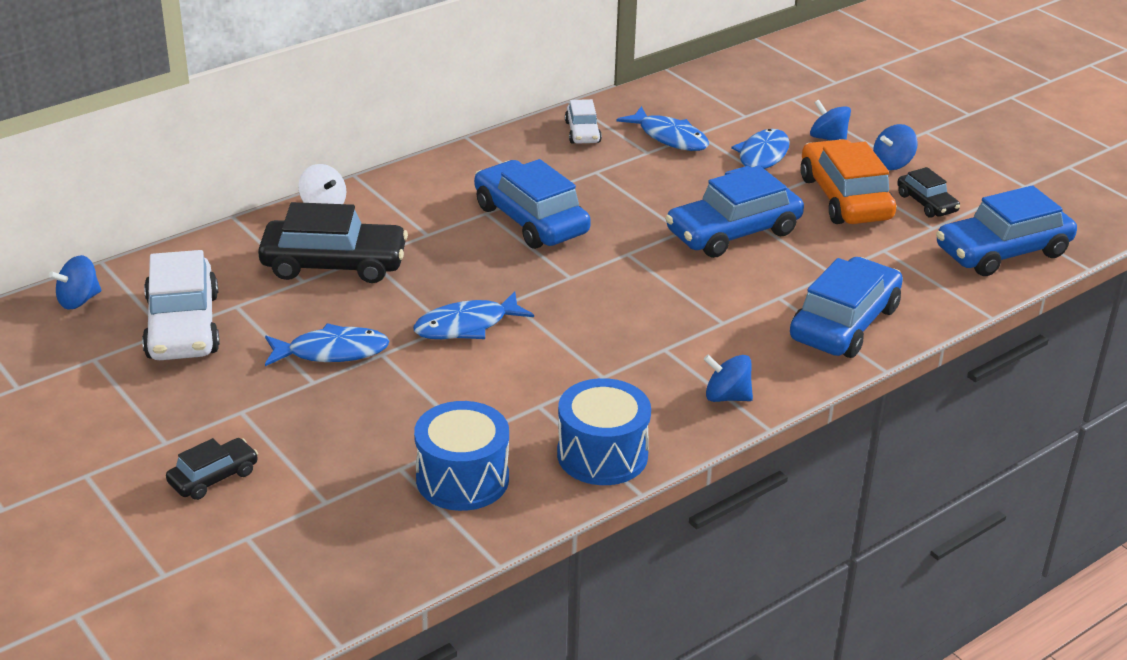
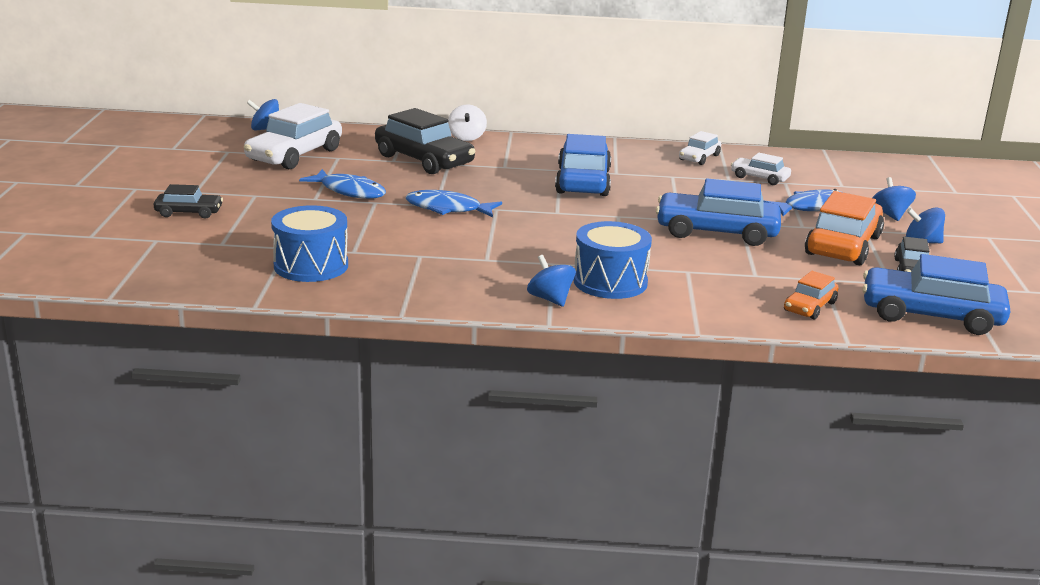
camera: 40 degrees right, 10 degrees down
blue drum [557,378,651,485] -> blue drum moved to [574,221,652,299]
blue fish [616,106,709,151] -> white car [731,153,791,185]
blue car [790,257,903,358] -> none
none -> orange car [784,271,839,319]

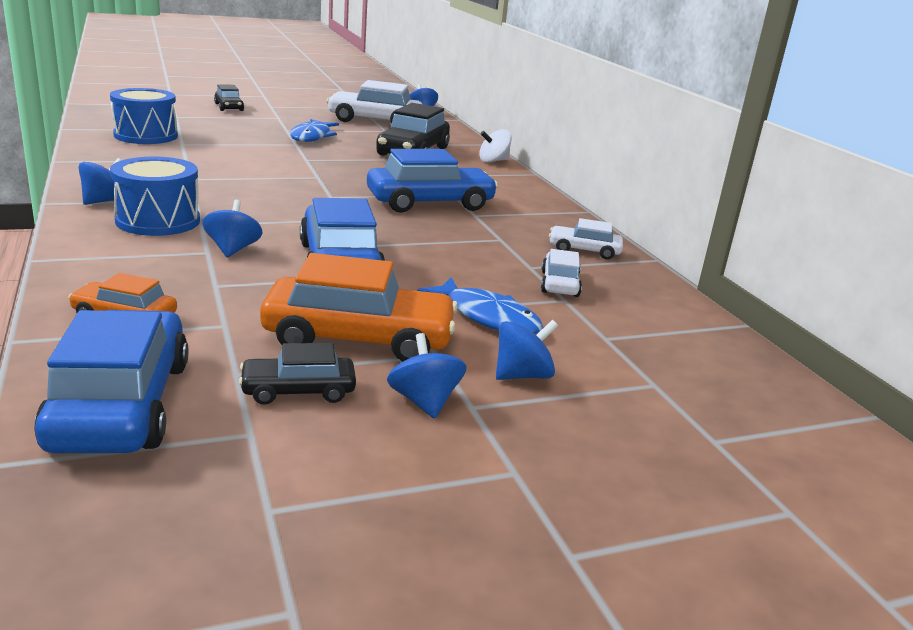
camera: 65 degrees right, 0 degrees up
blue fish [406,190,502,217] -> none
none -> blue spinning top [202,200,262,258]

